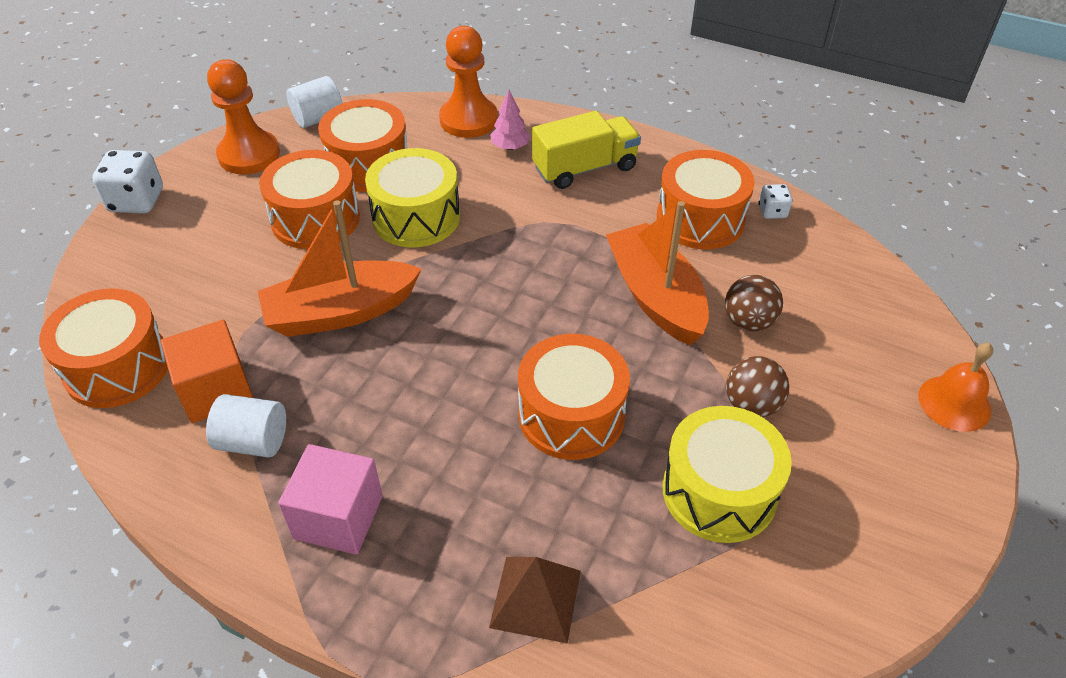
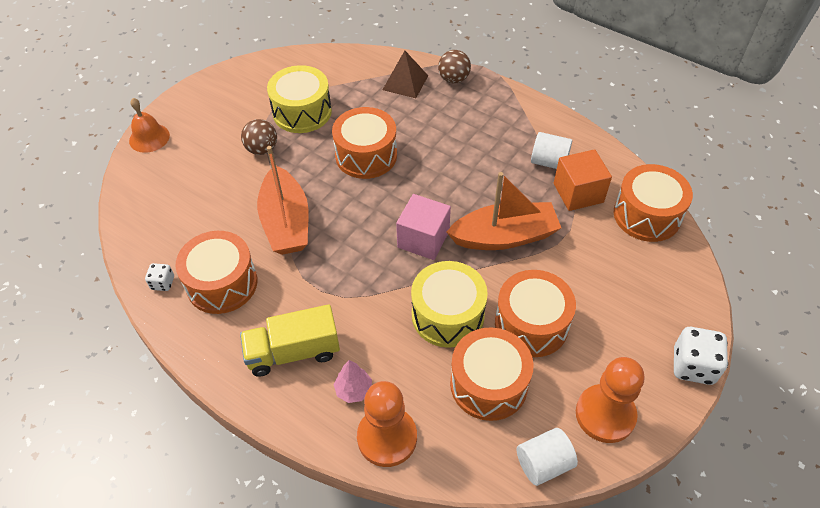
camera: 170 degrees left, 5 degrees up
pink cube [278,444,383,555] -> pink cube moved to [396,194,451,260]
brown ball [725,275,783,332] -> brown ball moved to [438,50,471,83]

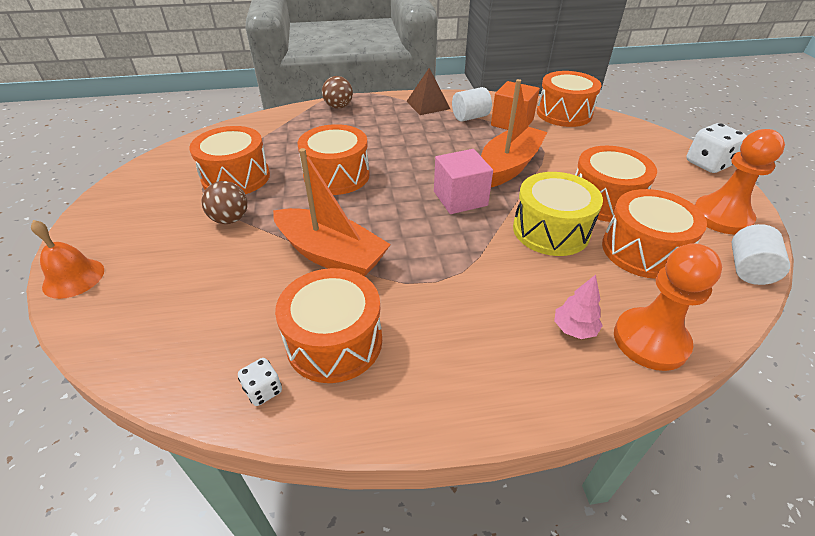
camera: 45 degrees left, 10 degrees down
yellow truck [240,304,340,377] -> none
yellow drum [267,65,332,133] -> orange drum [189,126,270,194]
brown pyramid [383,51,428,98] -> brown pyramid moved to [406,68,450,115]

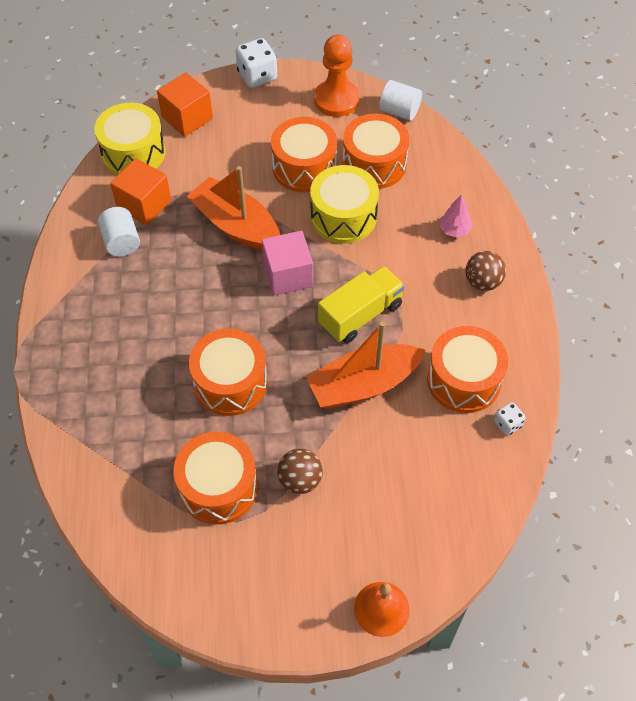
camera: 85 degrees left, 15 degrees up
orange boat [273,148,391,276] -> orange boat turned 150 degrees counterclockwise [306,322,426,409]
brown ball [322,76,353,109] -> brown ball moved to [465,251,506,291]
brown pyramid [406,68,450,115] -> none
orange drum [537,71,602,127] -> yellow drum [94,103,166,175]
orange pawn [614,243,722,371] -> none
none -> orange cube [157,72,213,137]
none -> yellow truck [318,266,405,343]

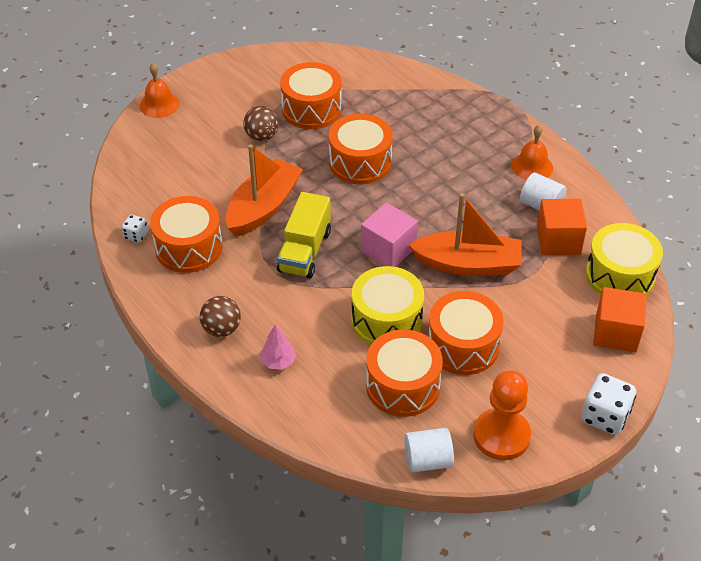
camera: 145 degrees right, 10 degrees down
none -> orange bell [511,125,553,180]

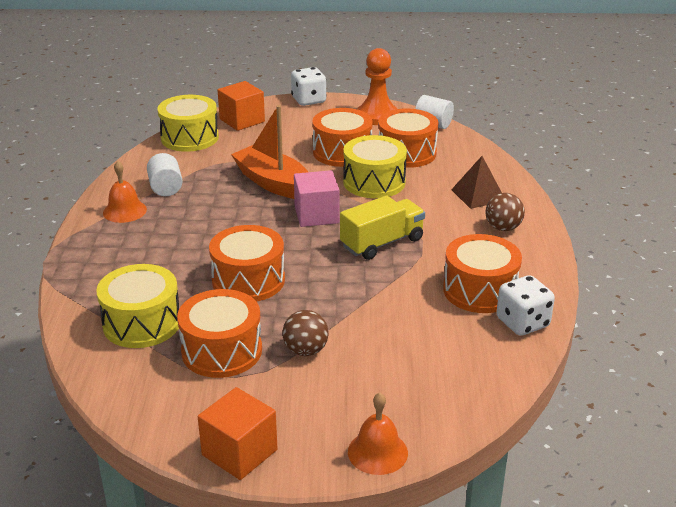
camera: 140 degrees left, 15 degrees down
white dice [122,215,148,243] -> white dice [496,275,555,336], size x1.84
orange boat [226,144,303,237] -> none
pink tree [261,324,296,370] -> brown pyramid [451,156,502,209]
orange cube [537,199,587,255] -> orange cube moved to [198,387,278,480]
none -> yellow drum [96,264,179,348]

